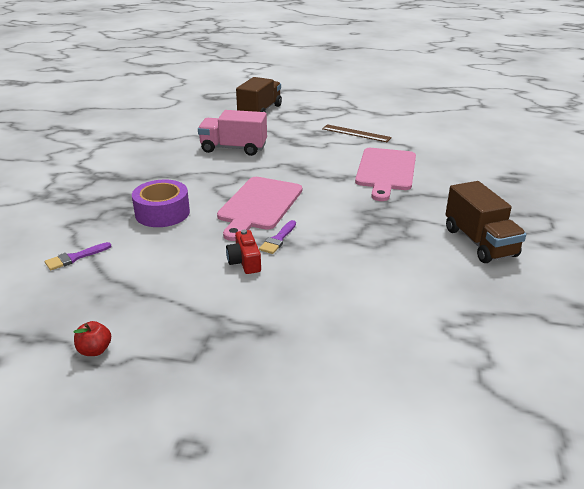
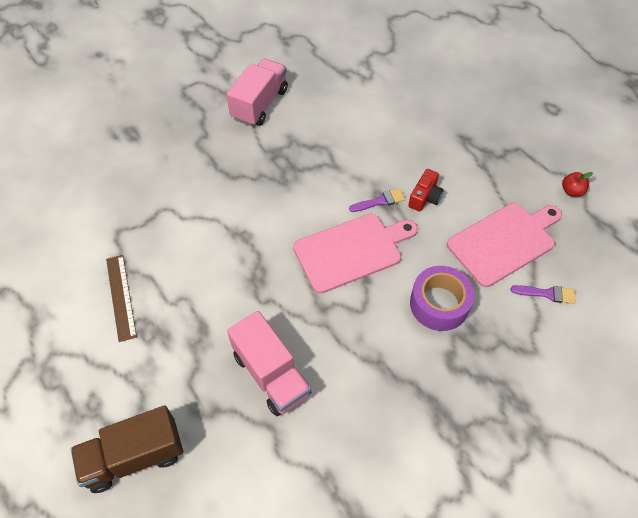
camera: 135 degrees left, 25 degrees up
pink cutting board [355,148,416,201] -> pink cutting board moved to [447,203,562,287]
brown truck [445,181,526,263] -> pink truck [226,59,288,126]

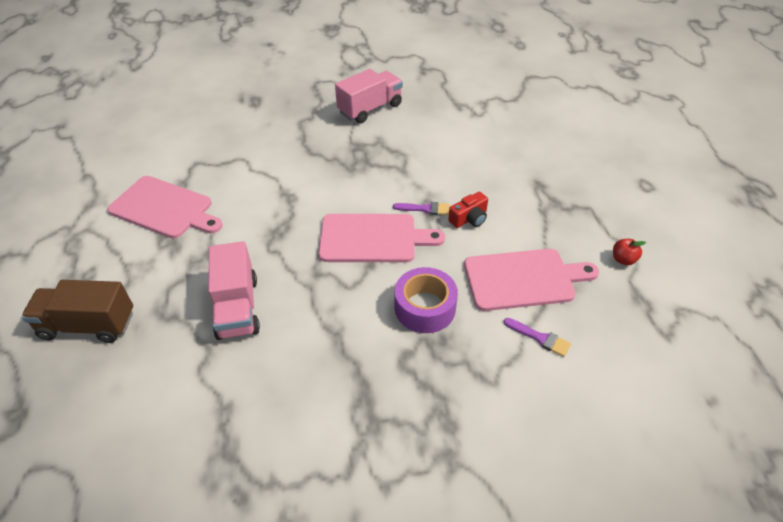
camera: 25 degrees right, 10 degrees down
brown ruler [106,255,137,342] -> pink cutting board [107,176,223,238]

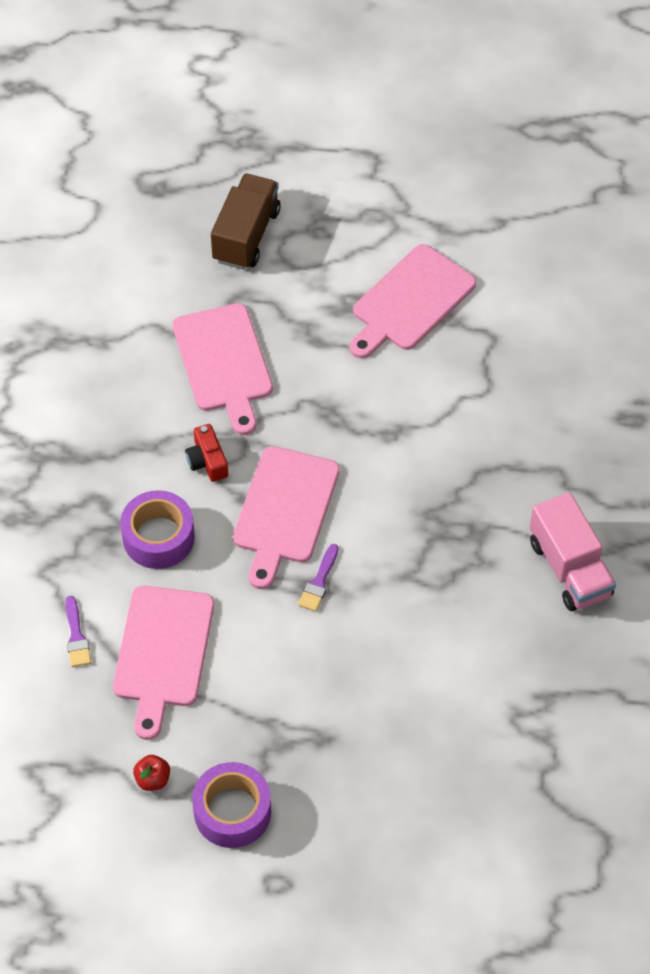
camera: 105 degrees right, 10 degrees up
pink truck [208,241,260,340] -> pink cutting board [172,303,273,435]
red camera [448,192,488,228] -> red camera moved to [185,424,228,482]
purple brush [504,318,571,357] -> purple brush turned 60 degrees counterclockwise [65,596,91,667]
none -> purple tape [192,762,271,848]

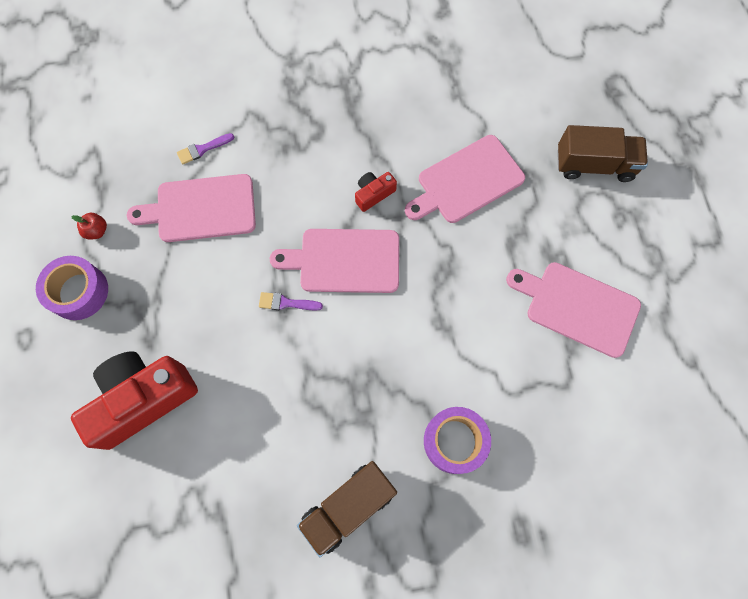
camera: 75 degrees right, 15 degrees up
purple tape [120,490,195,569] -> purple tape moved to [424,407,491,474]
pink truck [530,492,616,611] -> brown truck [297,461,397,557]
none -> red camera [71,351,198,450]

